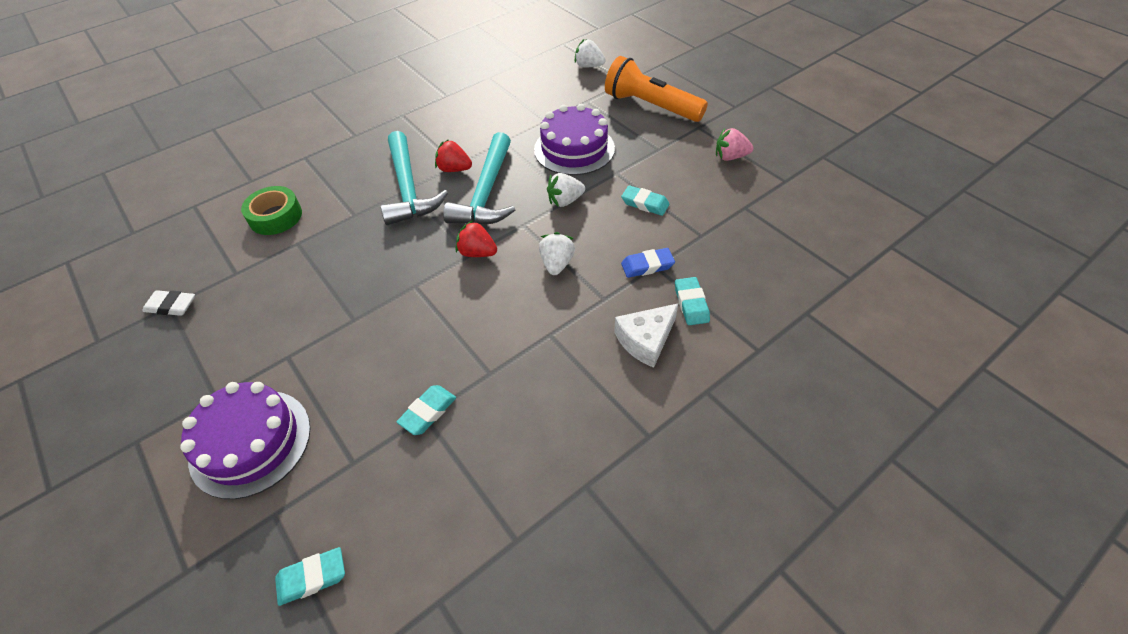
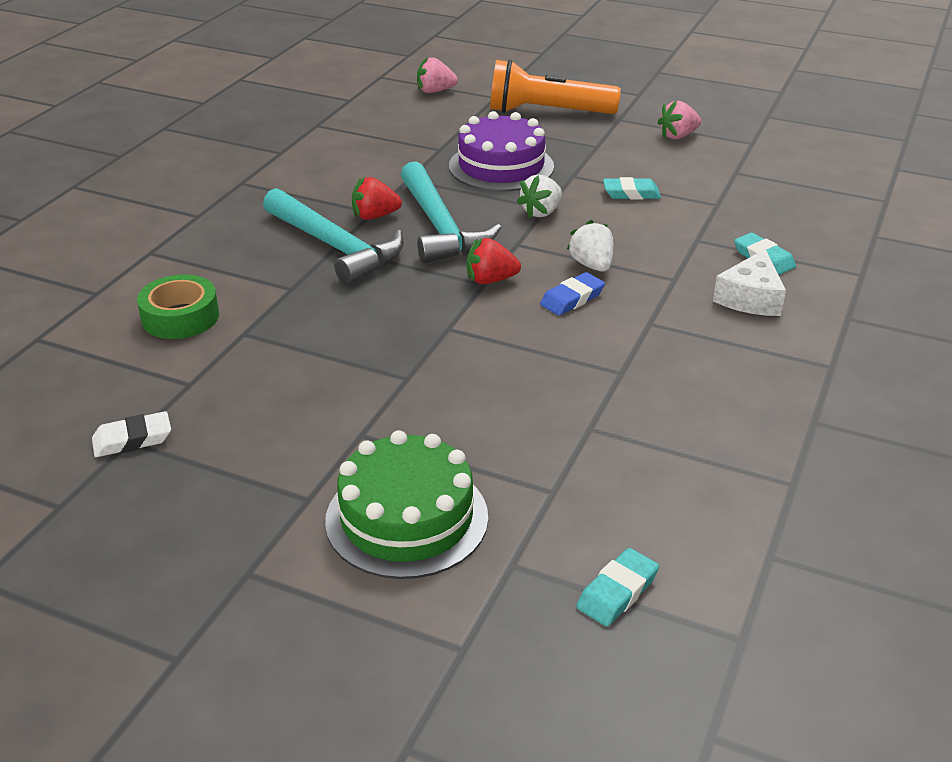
camera: 30 degrees left, 15 degrees down
purple cake [180,382,311,499] -> green cake [325,430,488,579]
turquoise eraser [397,385,456,435] -> none
white strawberry [575,39,606,67] -> pink strawberry [417,57,458,93]
blue eraser [621,248,675,278] -> blue eraser moved to [540,272,605,316]

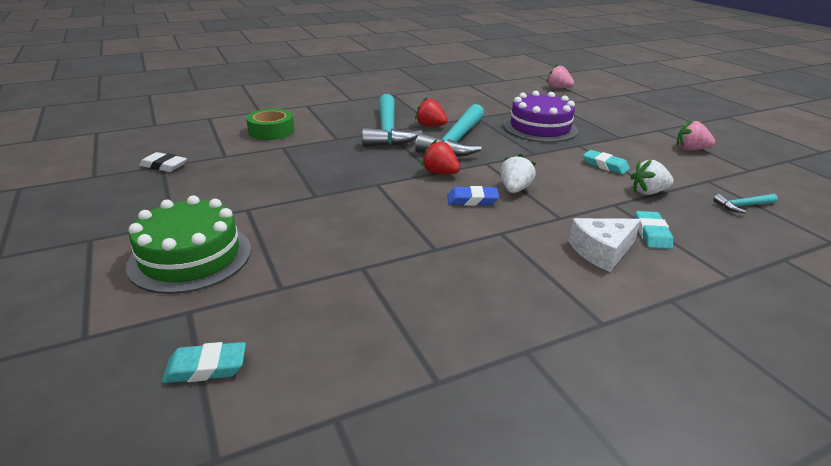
camera: 40 degrees right, 5 degrees down
orange flashlight [490,59,621,114] -> none
white strawberry [517,174,562,218] -> white strawberry moved to [631,159,674,195]
none -> turquoise hammer [713,194,778,213]

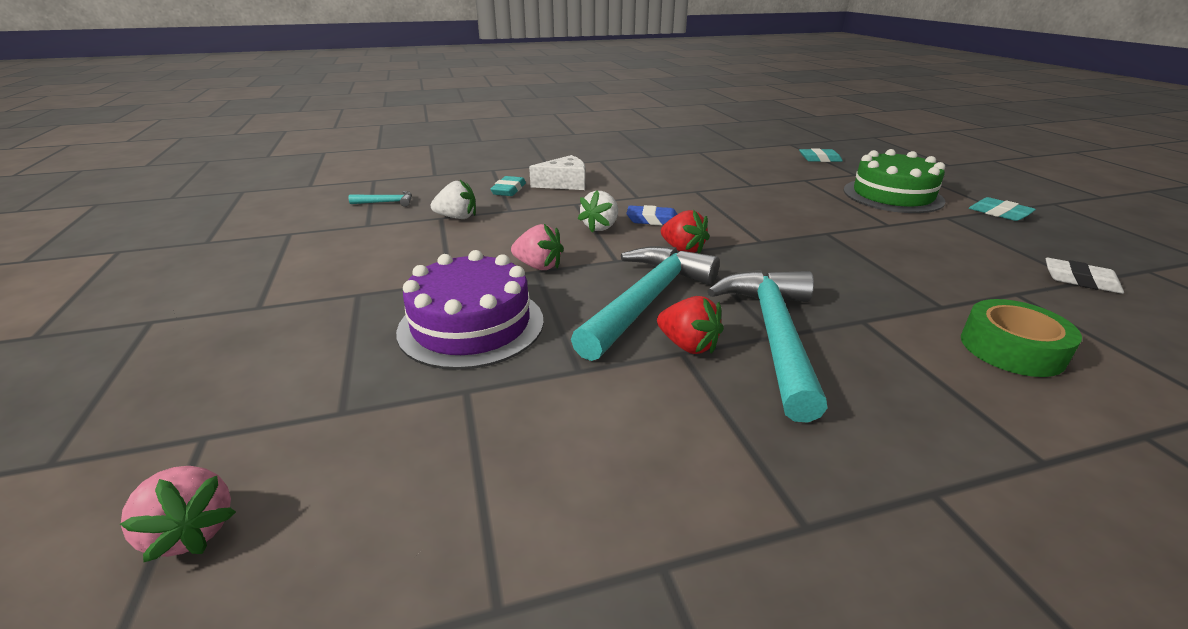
camera: 170 degrees left, 0 degrees up
turquoise eraser [583,150,630,175] -> turquoise eraser moved to [969,197,1036,221]
pink strawberry [676,120,715,150] -> pink strawberry moved to [511,224,564,270]

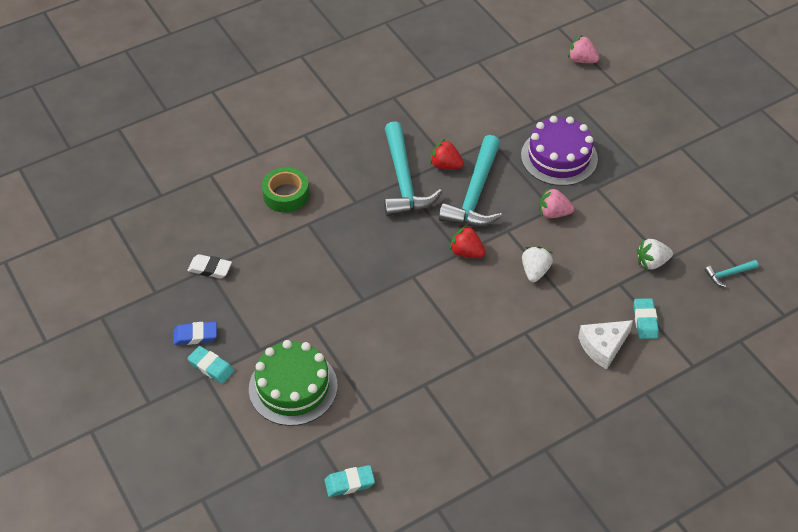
camera: 165 degrees right, 20 degrees up
blue eraser [626,205,677,226] -> blue eraser moved to [173,322,217,345]

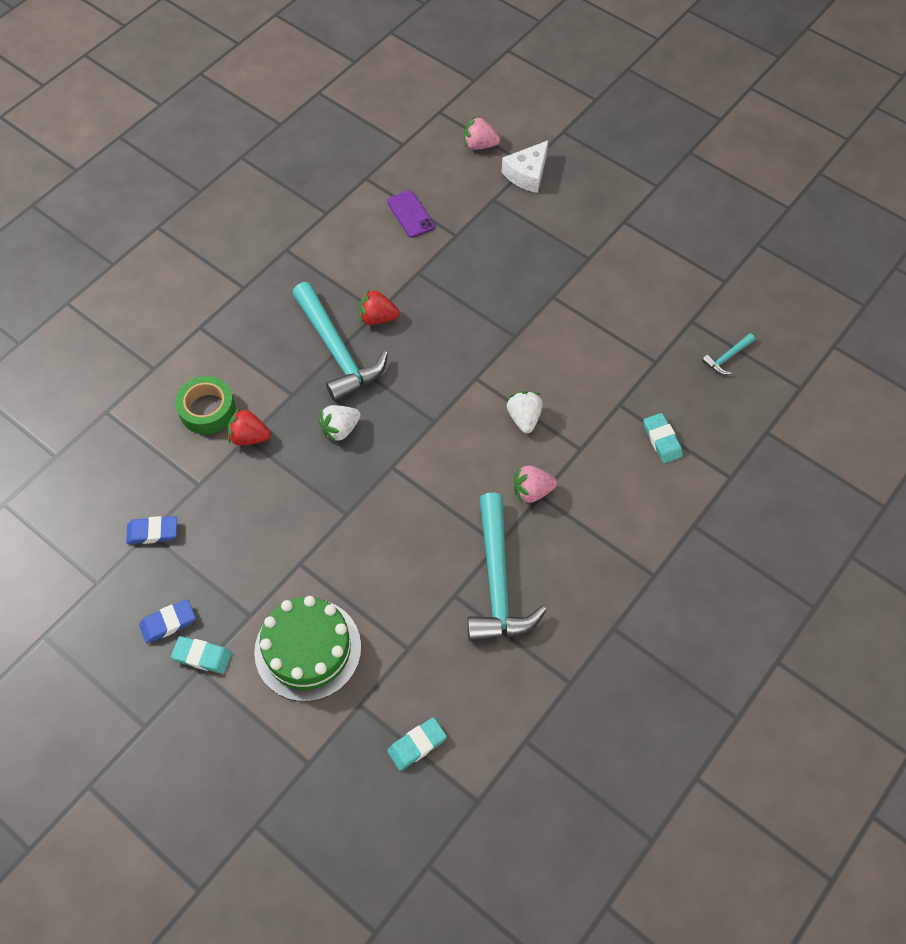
camera: 20 degrees left, 10 degrees up
white eraser [187,254,232,279] -> blue eraser [126,516,177,544]
turquoise hammer [439,135,502,227] -> turquoise hammer moved to [467,493,547,641]
red strawberry [450,225,485,258] -> red strawberry moved to [228,408,271,446]
purple cake [521,116,598,186] -> none
pink strawberry [539,188,574,218] -> pink strawberry moved to [514,465,557,504]
white cheese [578,320,633,369] -> white cheese moved to [502,140,548,193]
white strawberry [637,239,673,270] -> white strawberry moved to [319,405,361,443]
none -> purple phone [387,190,435,238]

